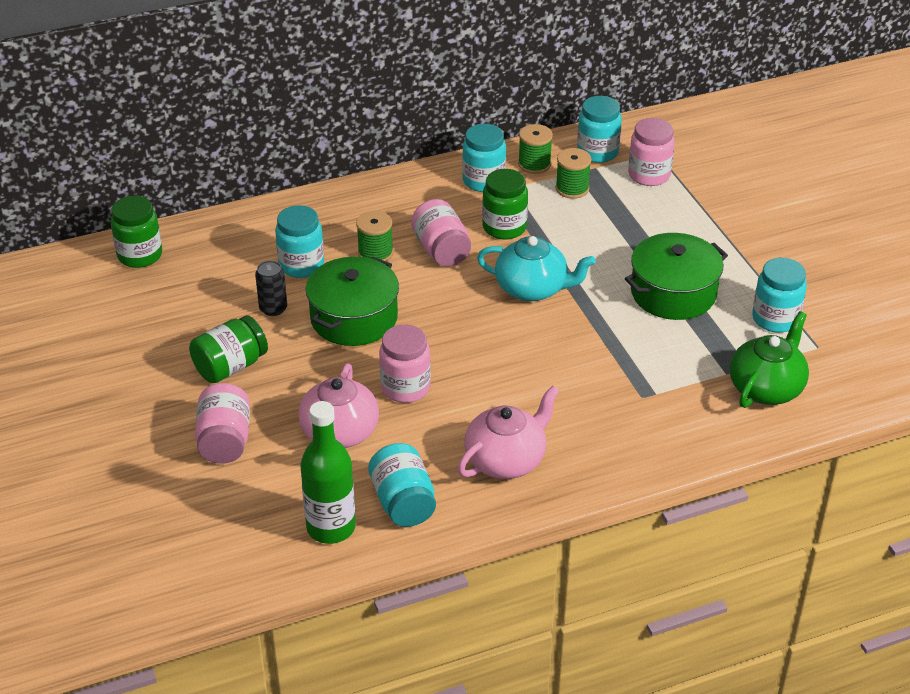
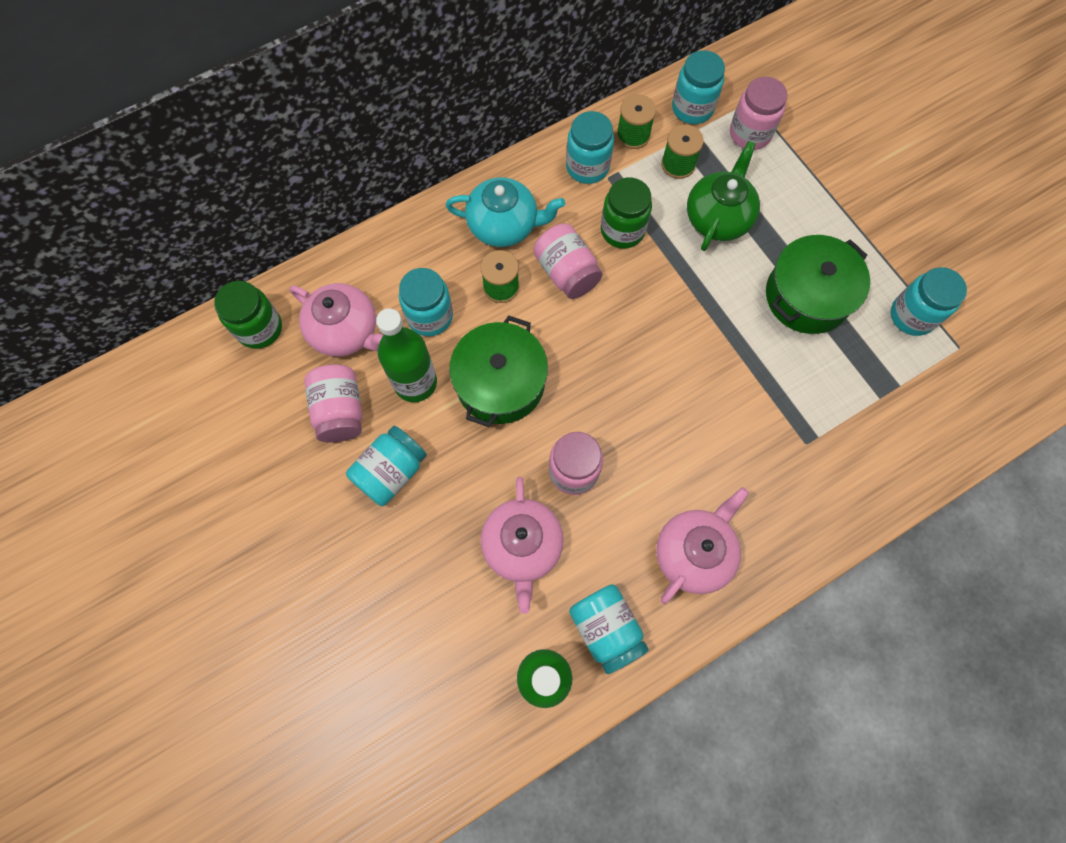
camera: 10 degrees left, 30 degrees up
green jar [189,315,268,383] -> turquoise jar [346,426,427,506]
pink jar [195,383,250,464] -> pink jar moved to [304,364,362,443]
black can [255,260,287,316] -> green bottle [376,308,437,402]
turquoise teapot [477,236,596,301] -> turquoise teapot moved to [446,177,565,247]
green teapot [730,311,809,408] -> green teapot moved to [687,141,760,251]
none -> pink teapot [290,283,383,357]

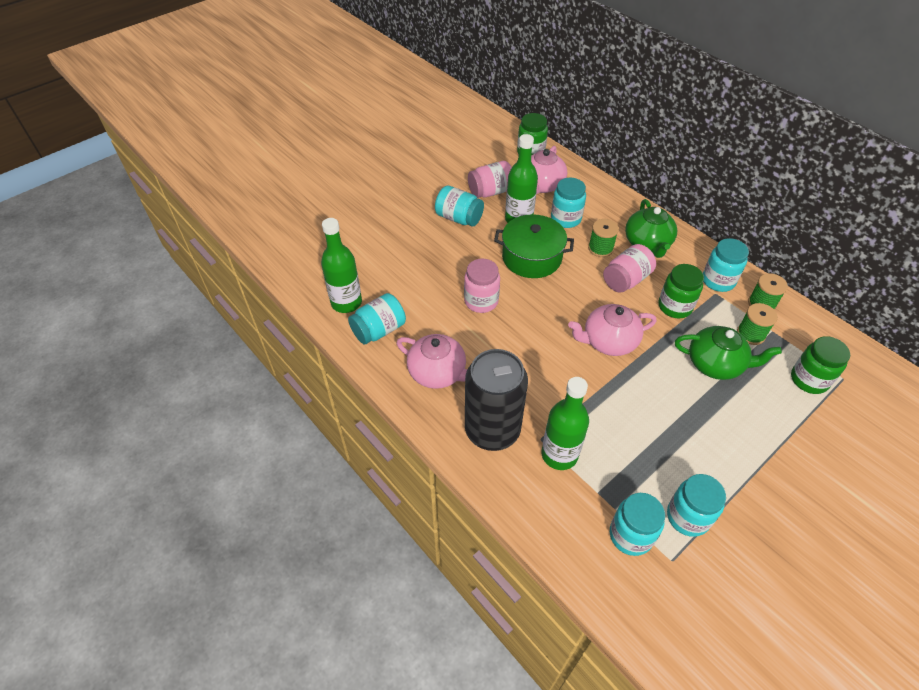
camera: 80 degrees right, 20 degrees down
turquoise teapot [446,177,565,247] -> green teapot [625,199,677,258]
pink teapot [481,477,564,614] -> pink teapot moved to [568,304,656,356]
turquoise jar [672,50,725,124] -> turquoise jar moved to [610,493,665,556]
pink jar [730,77,787,150] -> green jar [791,336,850,394]
green pot [766,235,870,334] -> none
none -> black can [465,349,528,451]
none -> green bottle [541,377,589,470]

